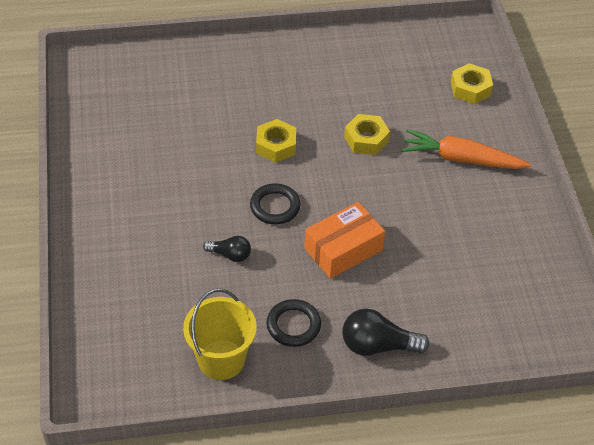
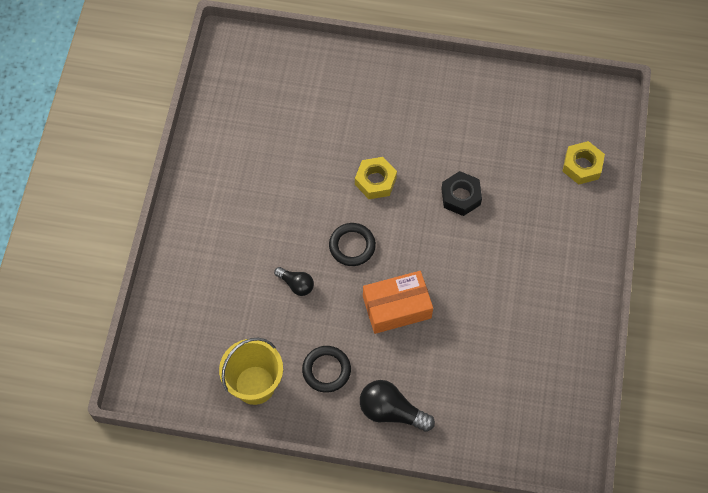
camera: 20 degrees right, 15 degrees up
yellow nut [344,114,390,155] -> black nut [441,171,482,216]
orange carrot [401,129,531,169] -> none

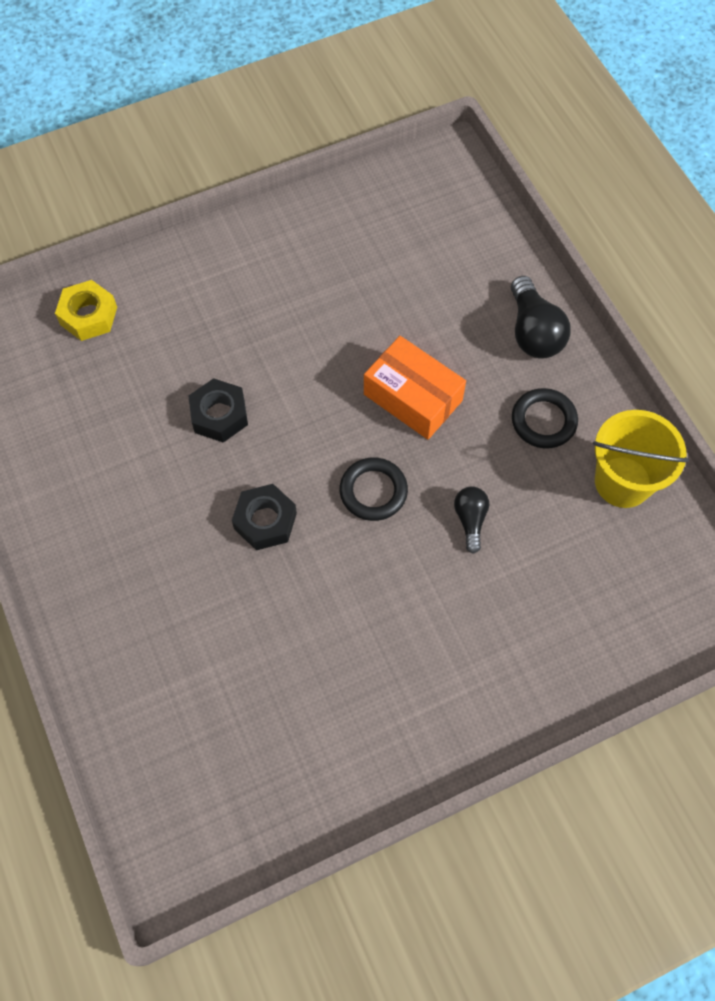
camera: 125 degrees left, 0 degrees up
yellow nut [355,157,397,199] -> black nut [232,484,297,550]

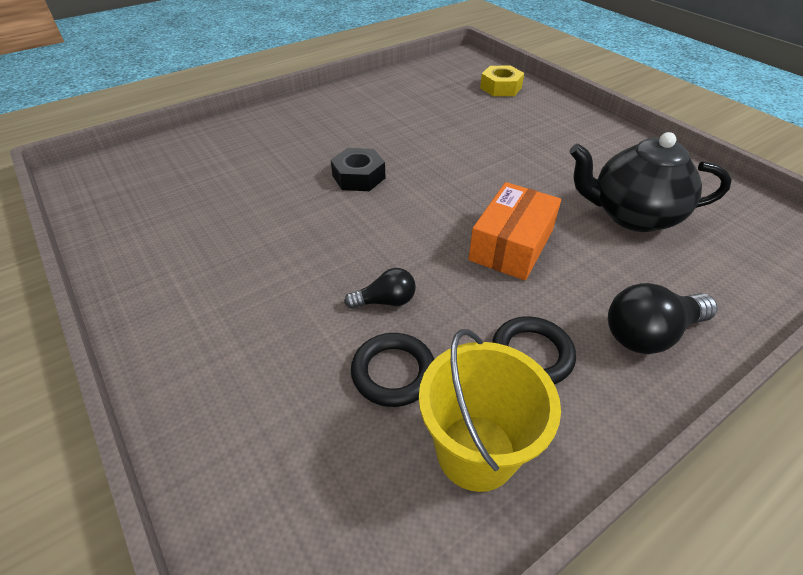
camera: 80 degrees right, 20 degrees down
black nut [188,378,248,443] -> none
black ring [340,458,408,521] -> black ring moved to [351,333,434,407]
none -> black teapot [569,132,732,232]

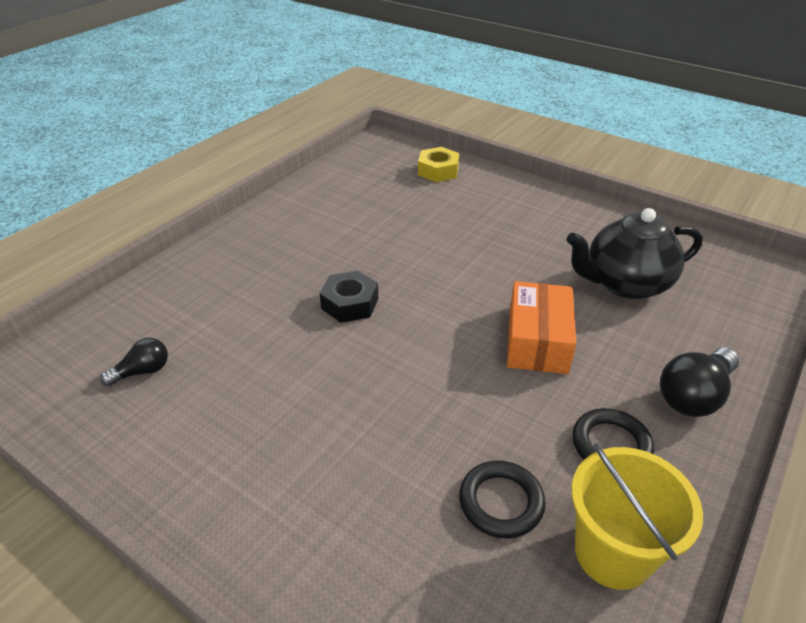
camera: 20 degrees left, 5 degrees down
black light bulb [344,268,416,309] -> black light bulb moved to [100,338,168,386]

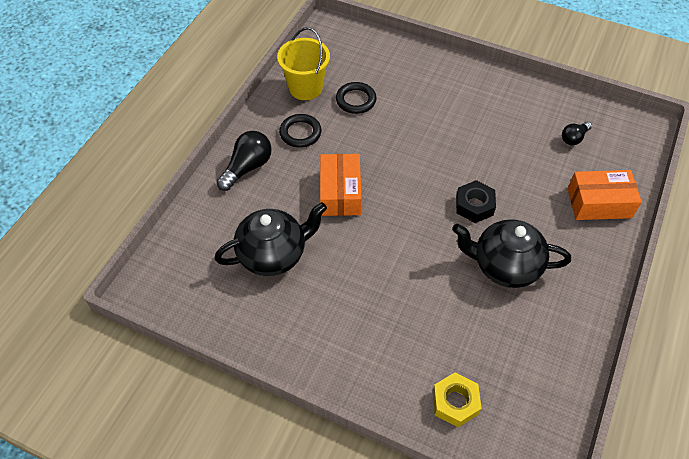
camera: 170 degrees right, 15 degrees up
none -> black teapot [452,219,571,288]
none -> orange box [567,170,642,220]

